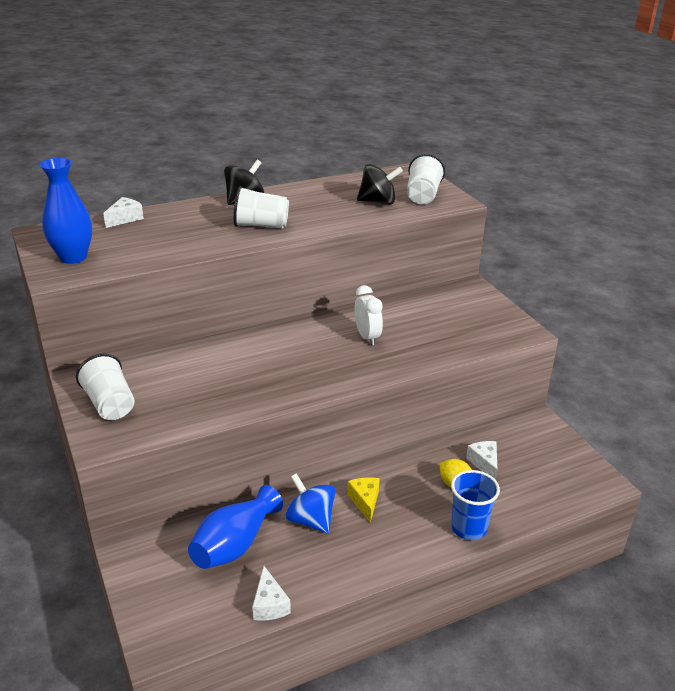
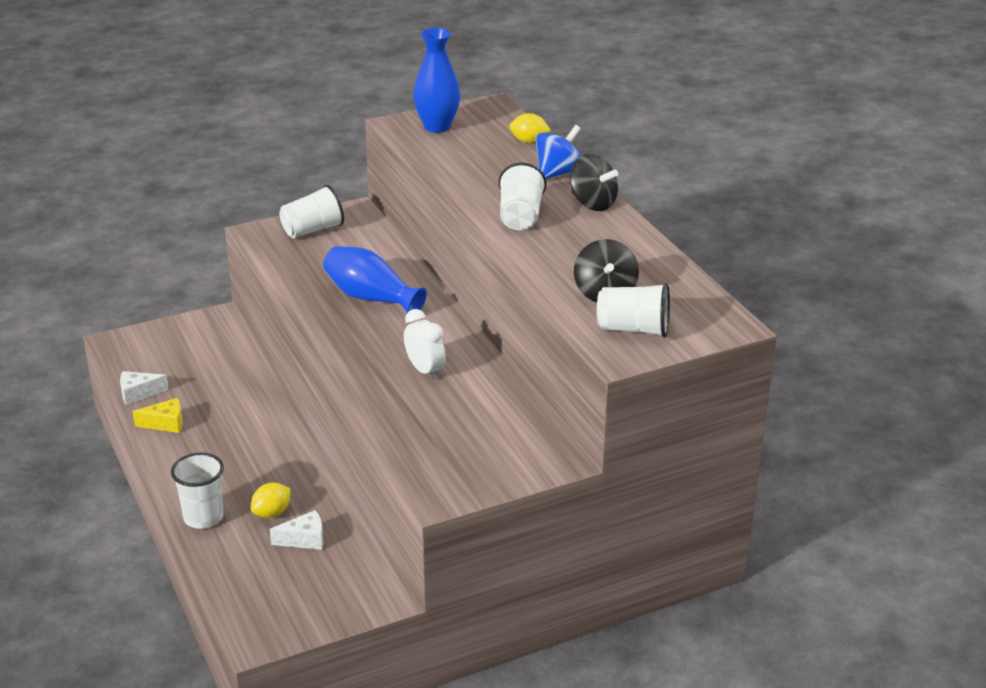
camera: 90 degrees right, 0 degrees up
white cheese [103,197,144,228] -> yellow lemon [509,113,551,143]
blue vase [188,485,283,569] -> blue vase moved to [323,246,427,313]
blue spinning top [285,473,335,534] -> blue spinning top moved to [536,125,581,179]
yellow cheese [347,477,380,523] -> yellow cheese moved to [133,398,183,433]
white clock [354,285,383,345] -> white clock turned 105 degrees counterclockwise [404,309,446,380]
blue cup [451,470,500,540] -> white cup [171,453,224,529]

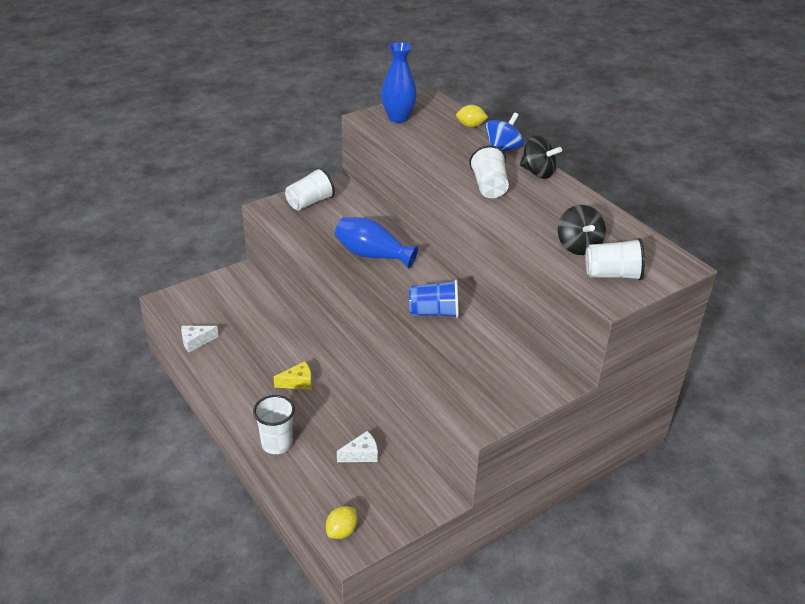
camera: 10 degrees left, 5 degrees up
yellow cheese [133,398,183,433] -> yellow cheese moved to [274,361,312,390]
yellow lemon [251,483,290,518] -> yellow lemon moved to [326,506,357,539]
white clock [404,309,446,380] -> blue cup [409,279,459,318]

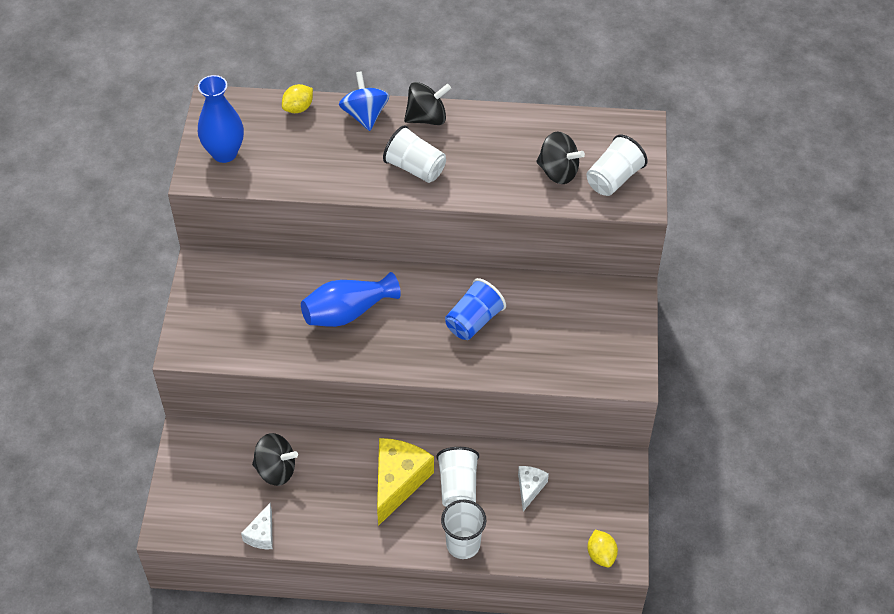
camera: 50 degrees left, 15 degrees up
yellow cheese [274,361,312,390] -> yellow cheese [377,438,434,526], size x1.90
white cup [285,168,335,211] -> white cup moved to [436,447,479,507]
none -> black spinning top [252,433,298,486]

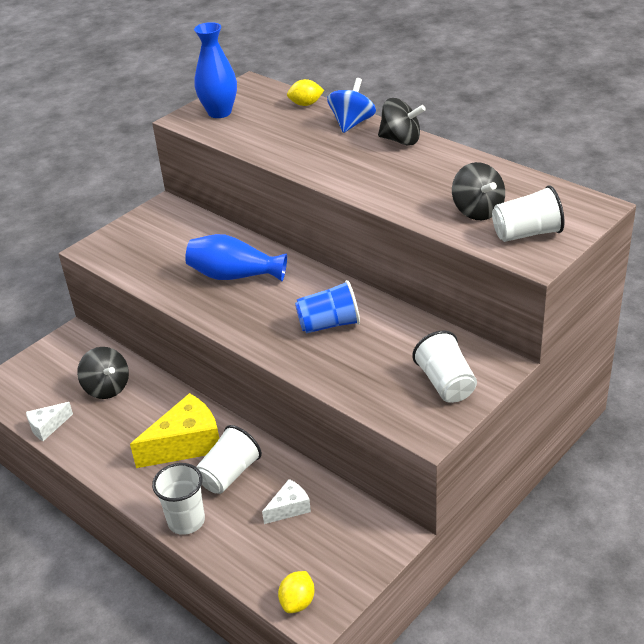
camera: 40 degrees right, 15 degrees down
white cup [383,125,446,183] -> white cup moved to [412,330,477,403]

